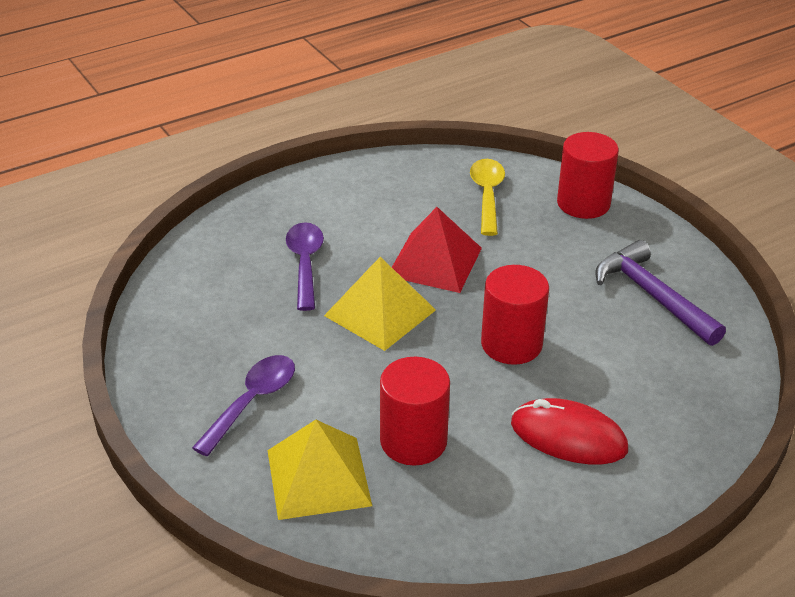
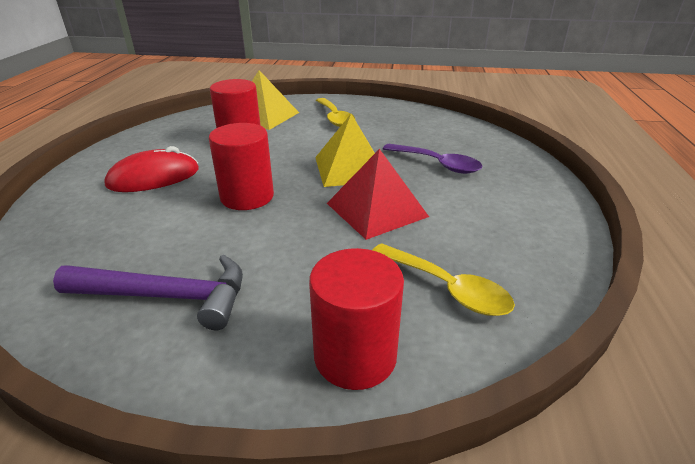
camera: 130 degrees right, 5 degrees down
purple spoon [192,355,295,456] -> yellow spoon [316,98,355,127]

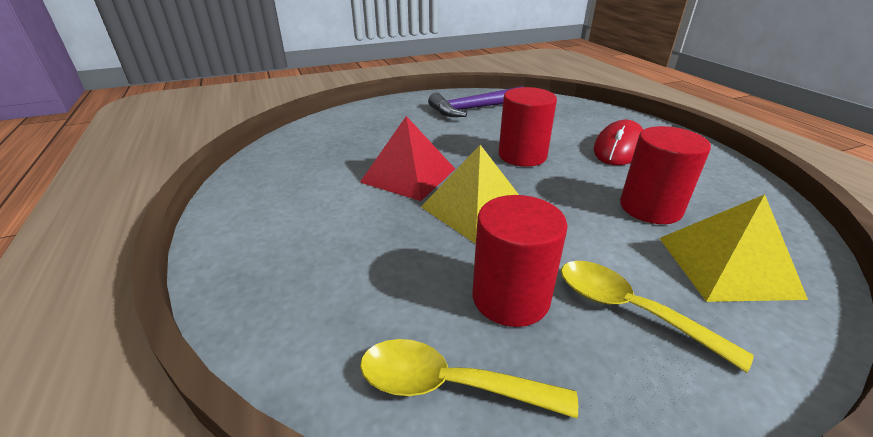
camera: 150 degrees right, 0 degrees up
red cylinder [309,248,404,390] -> red cylinder moved to [472,195,568,327]
yellow spoon [372,243,515,316] -> yellow spoon moved to [360,339,578,418]
purple spoon [383,144,483,174] -> none

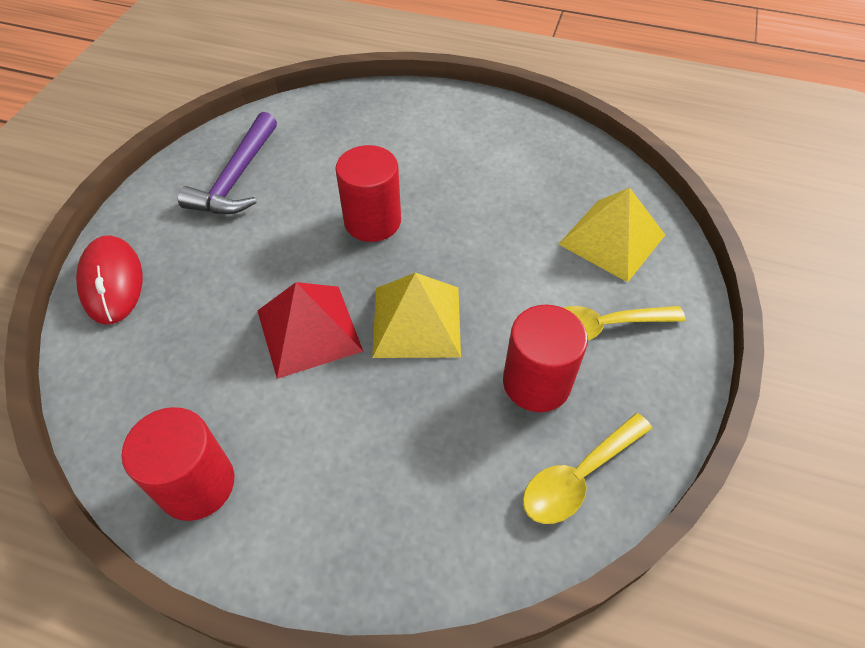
camera: 50 degrees left, 20 degrees up
red mouse [593,120,643,165] -> red mouse moved to [76,235,143,324]
red cylinder [620,126,711,224] -> red cylinder moved to [122,407,234,521]

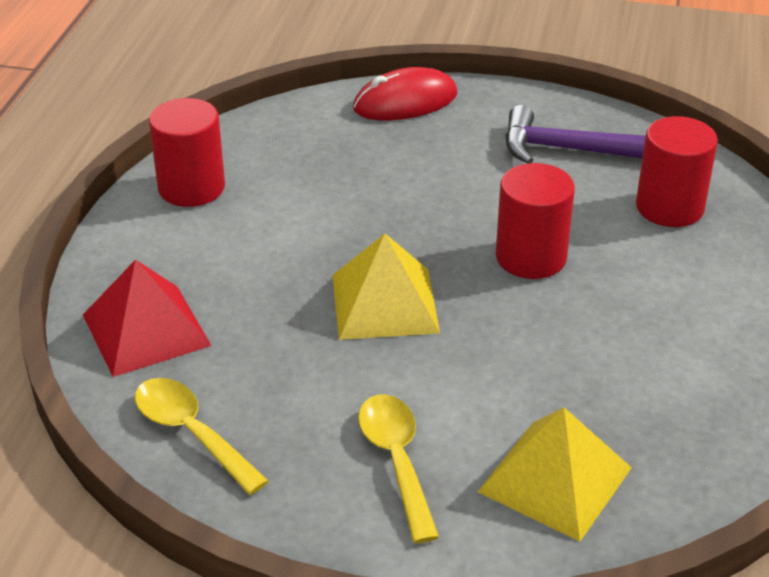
camera: 85 degrees right, 15 degrees down
red pyramid [257,282,363,379] -> red pyramid moved to [83,259,212,377]
red cylinder [503,305,588,412] -> red cylinder moved to [636,116,718,227]

